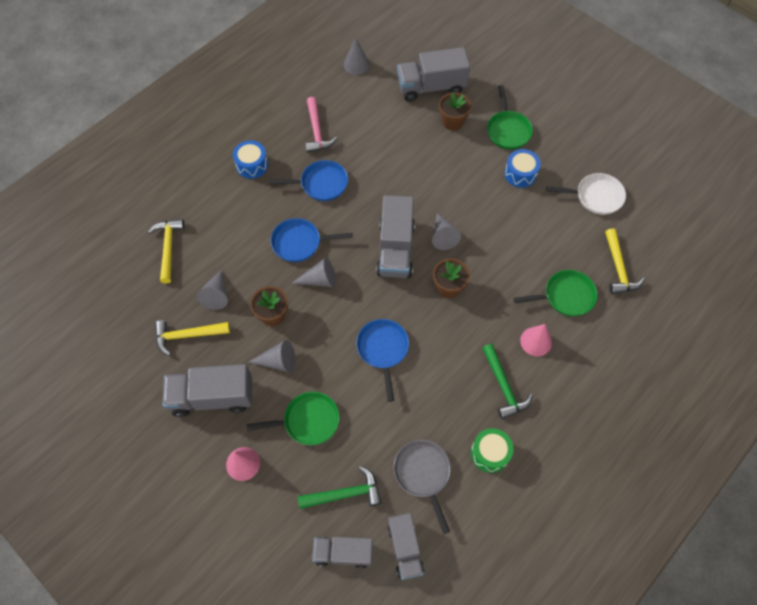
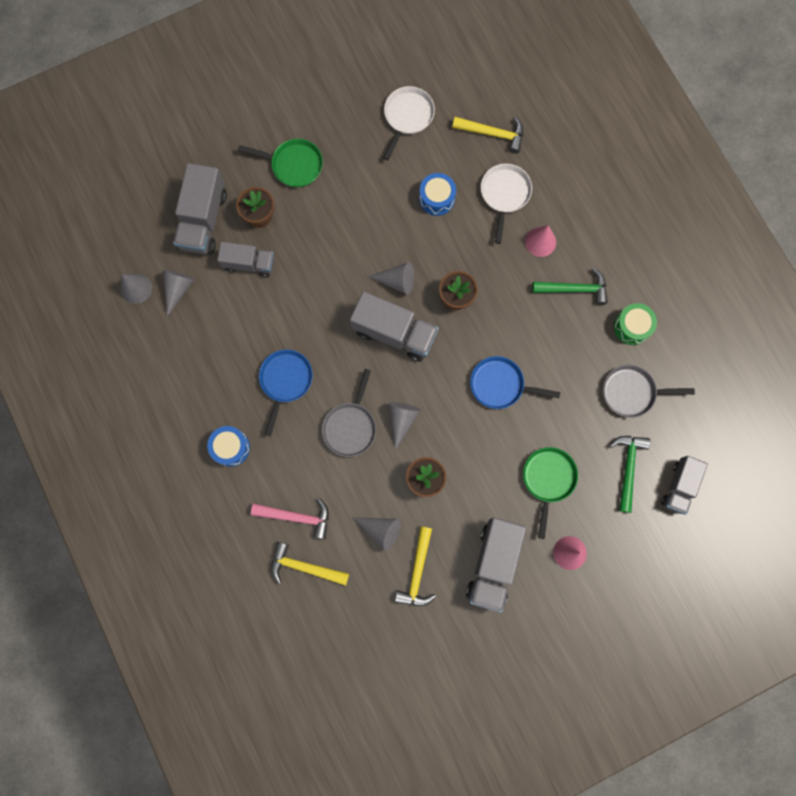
camera: 70 degrees left, 15 degrees up
grey cone [248,340,295,372] -> grey cone moved to [163,269,195,317]
blue pan [271,218,353,262] -> grey pan [322,369,376,457]
pink hammer [305,97,337,153] -> pink hammer moved to [251,498,329,539]
grey truck [388,513,424,580] -> grey truck moved to [217,242,274,277]
blue drum [504,149,541,188] -> blue drum moved to [419,173,456,216]
green pan [514,270,598,316] -> white pan [481,163,532,244]

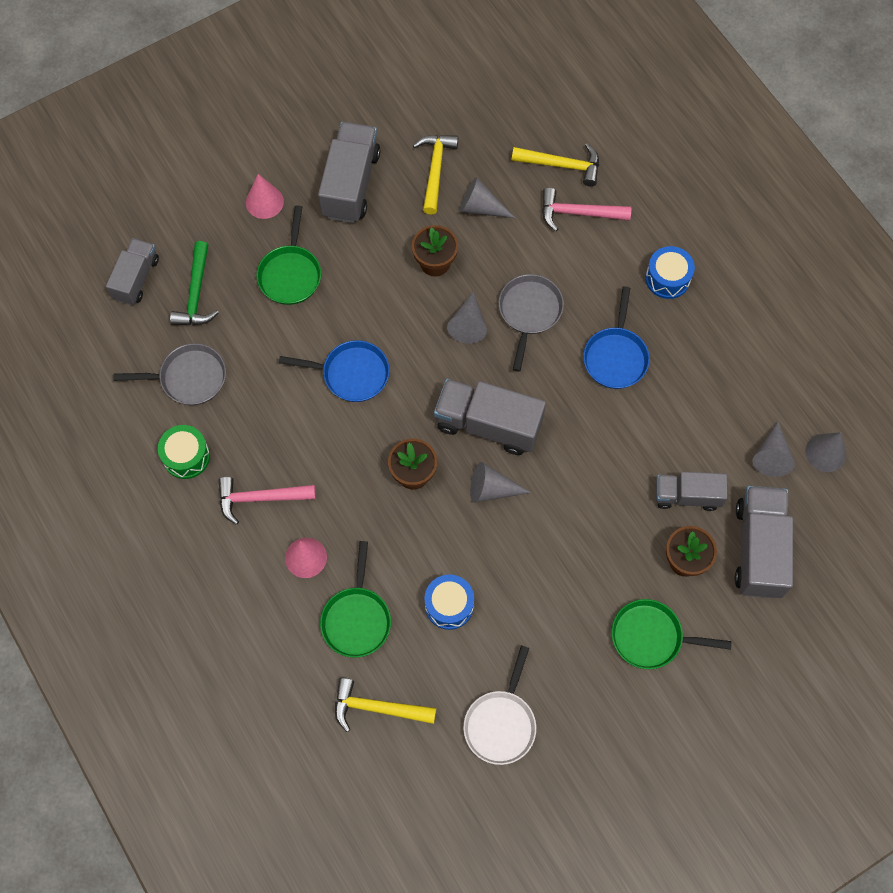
camera: 175 degrees right, 10 degrees down
white pan [481,163,532,244] -> green pan [320,541,391,657]
green hammer [532,267,608,305] -> pink hammer [218,477,316,525]

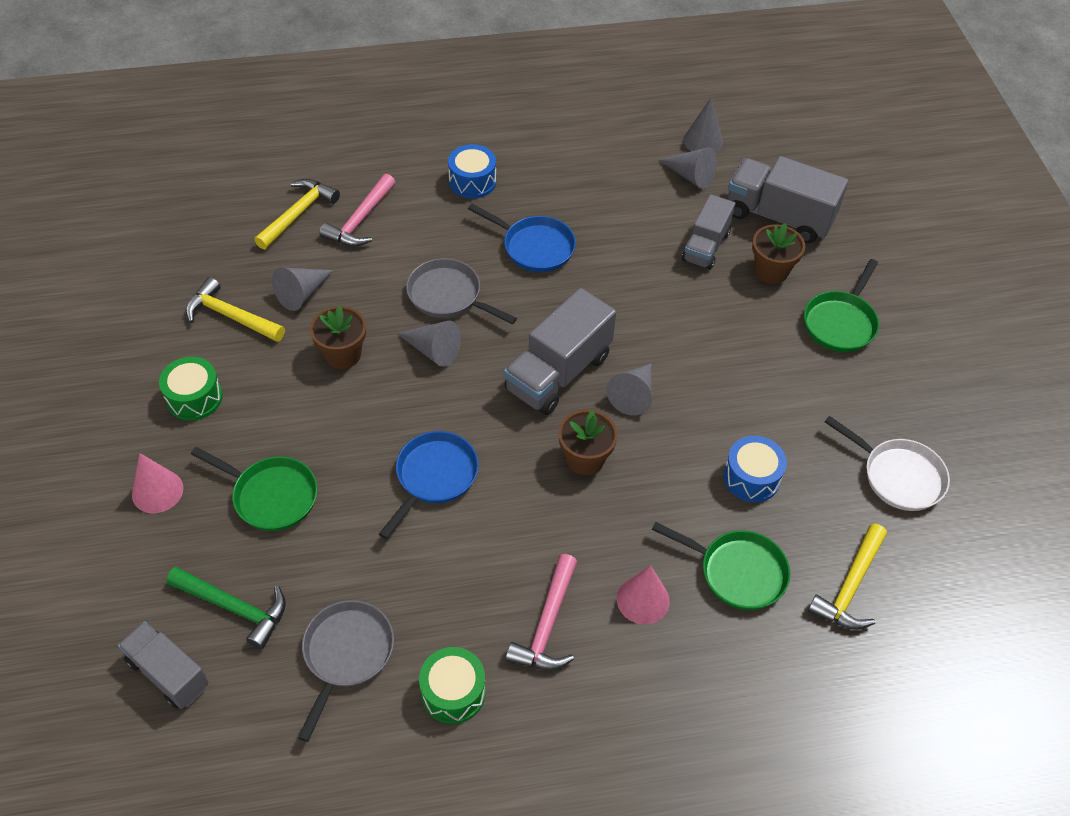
camera: 70 degrees left, 15 degrees down
grey truck [318,122,380,223] -> green drum [159,357,223,421]

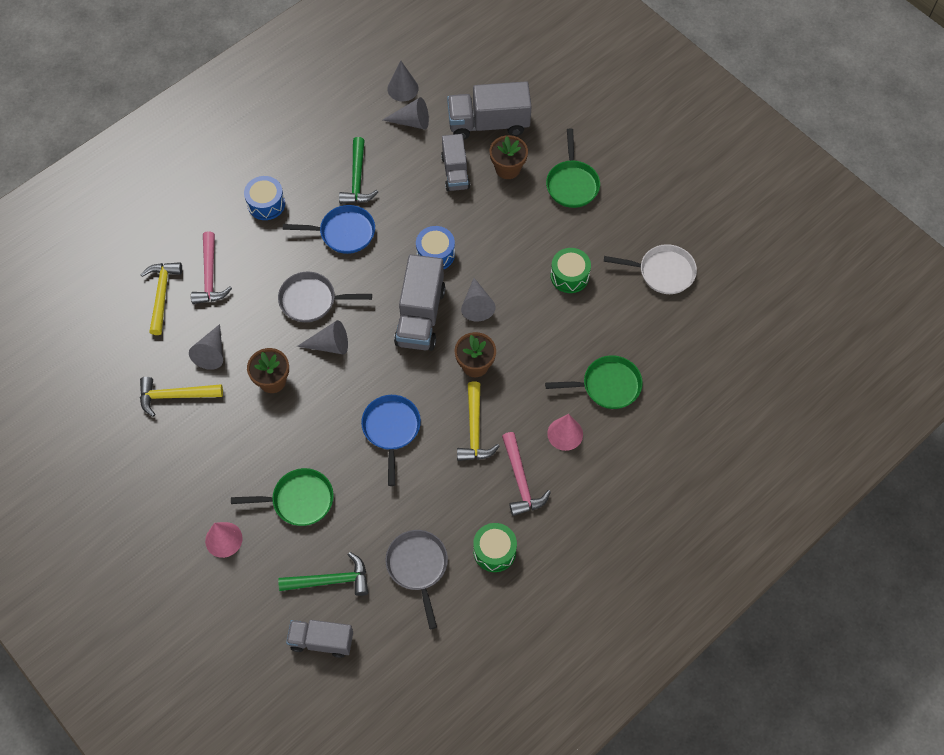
camera: 30 degrees left, 10 degrees up
green drum [159,357,223,421] -> green drum moved to [550,248,591,293]
blue drum [723,436,787,502] -> blue drum moved to [416,226,455,269]
yellow hammer [808,523,887,630] -> yellow hammer moved to [457,381,500,461]
none -> green hammer [339,137,378,204]

